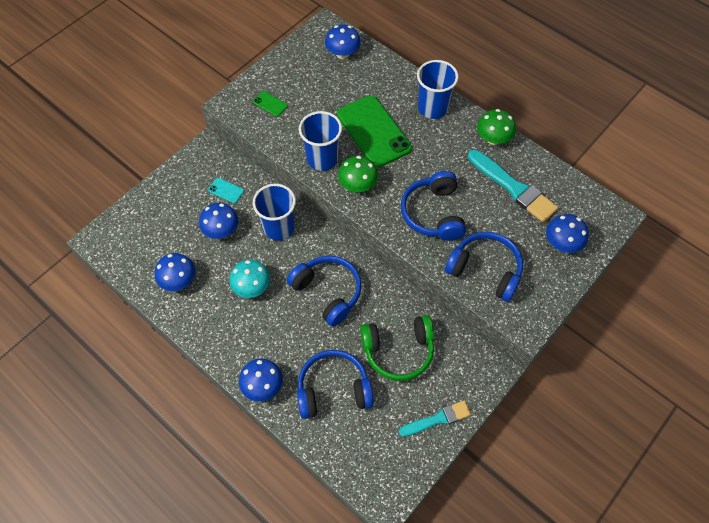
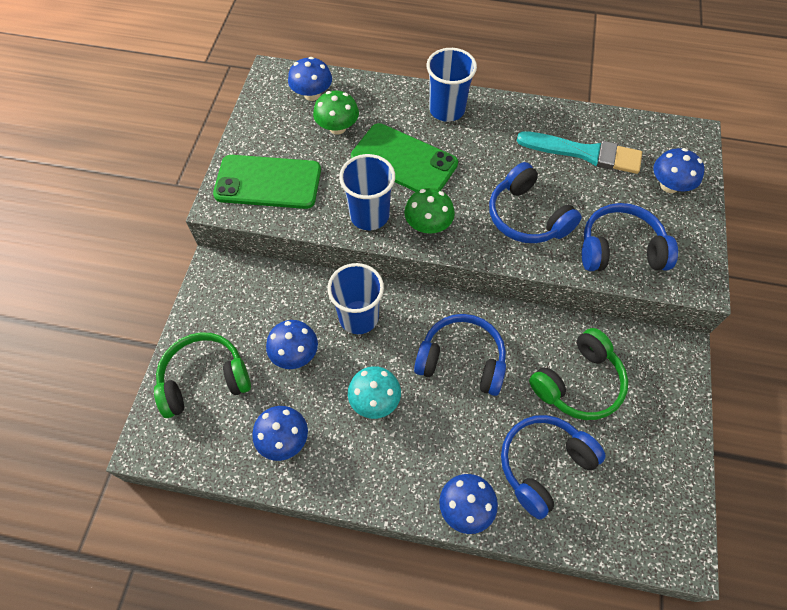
camera: 30 degrees left, 0 degrees up
turquoise phone [208,178,244,203] -> none
green phone [253,91,288,117] -> green phone [213,155,321,209], size x2.41
turquoise brush [399,400,471,437] -> none
green mushroom [477,109,516,145] -> green mushroom moved to [313,91,359,135]
none -> green headphones [154,332,251,418]

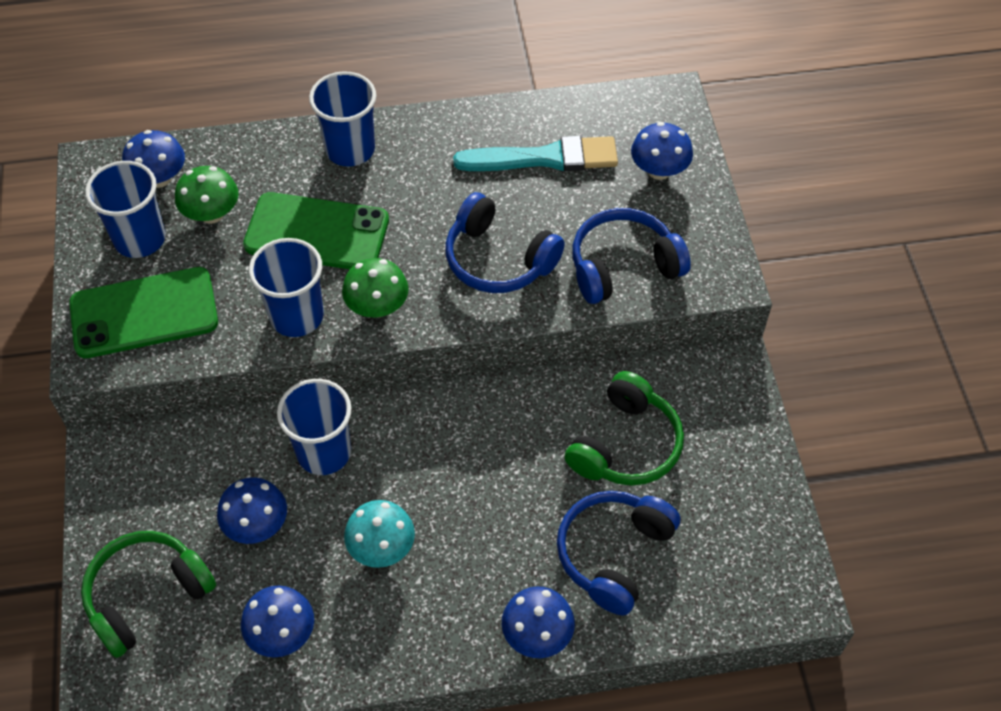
camera: 20 degrees left, 5 degrees down
blue headphones [414,314,506,396] -> none
none -> blue cup [85,161,166,258]

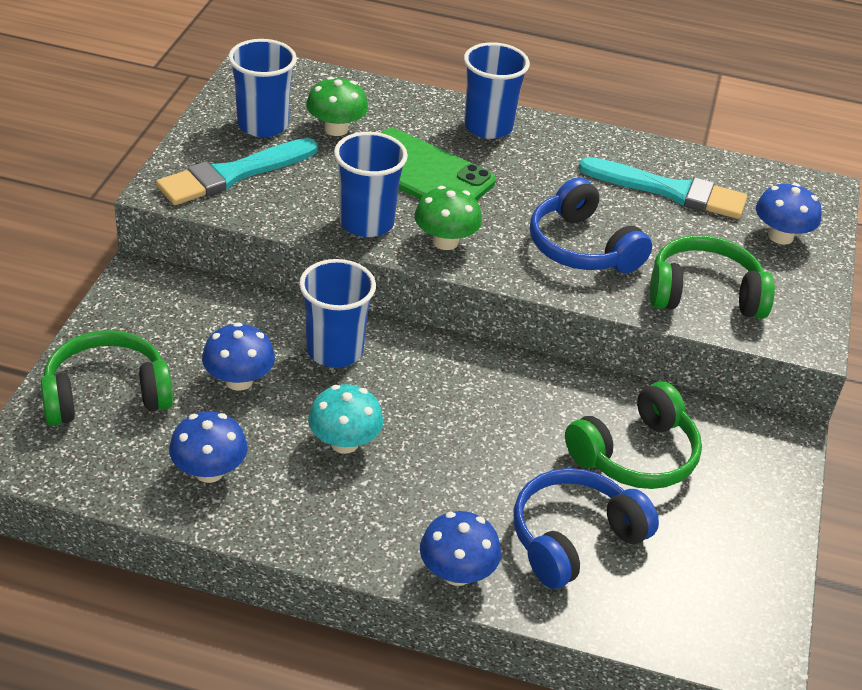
camera: 20 degrees right, 15 degrees down
green phone [69,267,218,358] -> turquoise brush [156,138,318,205]
blue mushroom [122,130,185,188] -> none
blue headphones [572,208,691,304] -> green headphones [650,235,775,319]

